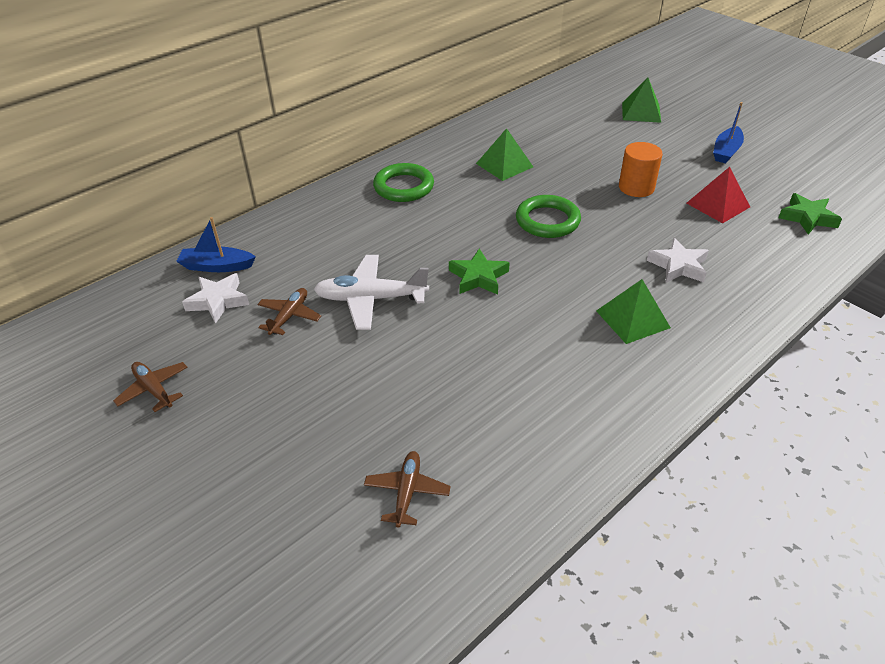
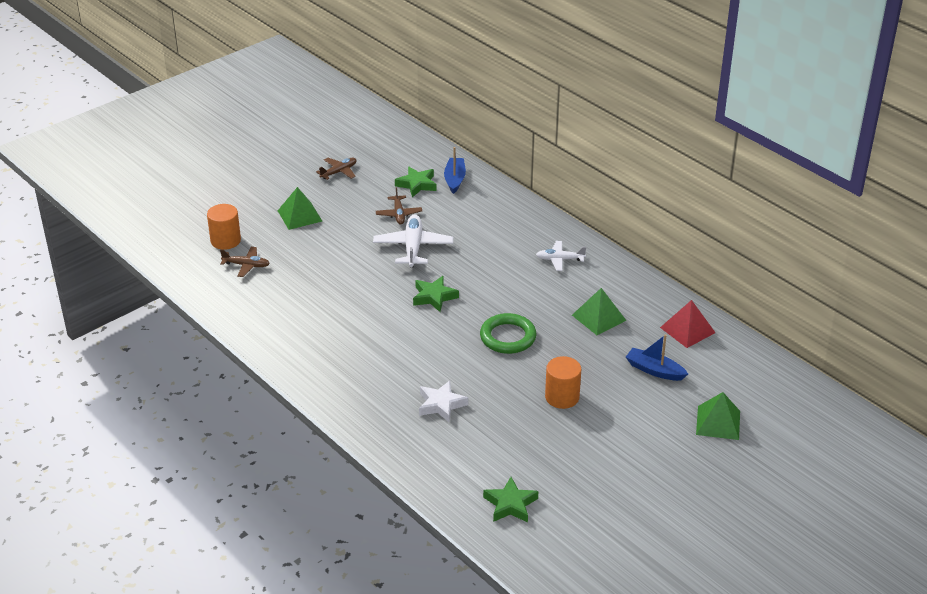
camera: 90 degrees right, 5 degrees down
white star [182,273,249,324] -> green star [395,166,437,197]
brown plane [257,288,321,335] -> brown plane turned 60 degrees clockwise [376,187,422,224]
green ring [373,163,434,202] -> white plane [536,241,586,271]
green pyramid [596,279,671,344] -> green pyramid moved to [278,187,322,230]
red pyramid [686,167,750,223] -> red pyramid moved to [660,300,716,348]
blue boat [713,102,744,163] -> blue boat moved to [626,334,688,381]
none -> orange cylinder [207,204,241,250]

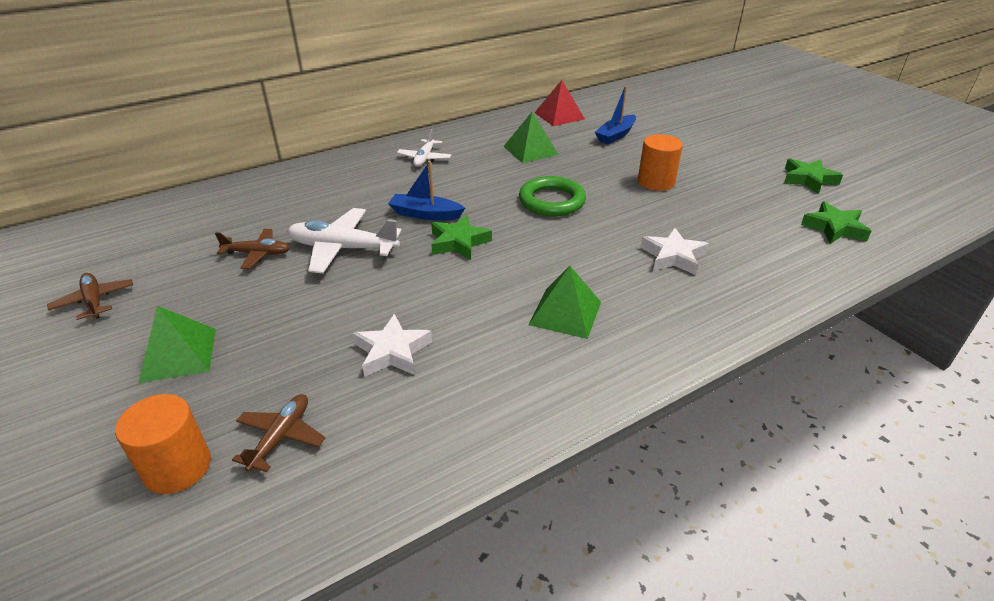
camera: 80 degrees left, 0 degrees up
green star [395,166,437,197] -> green star moved to [784,159,843,194]
blue boat [444,147,466,194] -> blue boat moved to [388,161,465,221]
green pyramid [696,392,740,440] -> green pyramid moved to [529,266,601,339]
none -> white star [353,314,432,377]

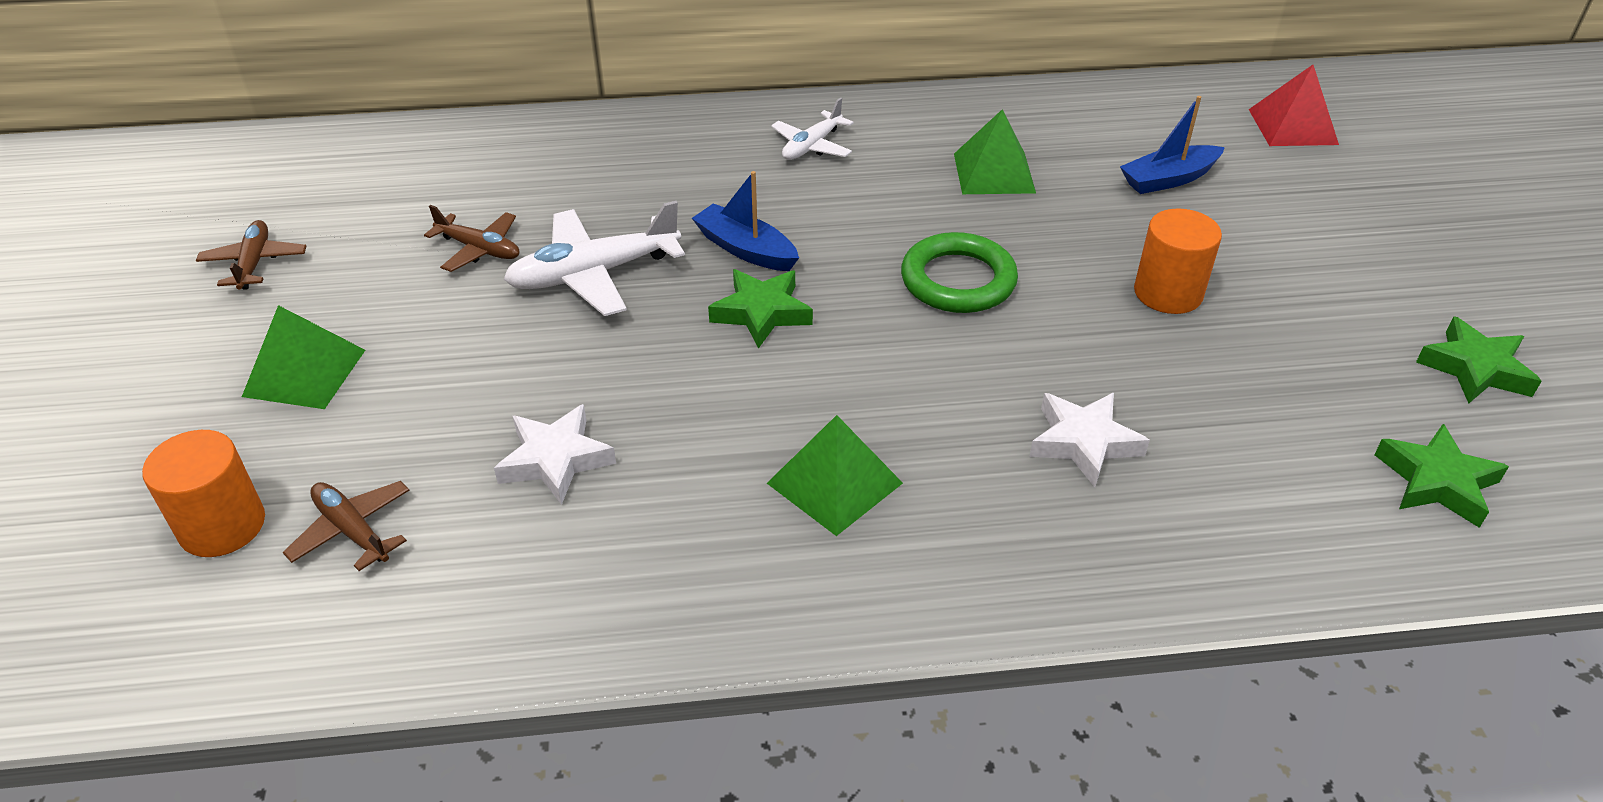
camera: 25 degrees right, 5 degrees up
brown plane [232,394,325,472] -> brown plane turned 90 degrees counterclockwise [283,481,410,571]
white plane [287,208,402,274] -> white plane turned 60 degrees counterclockwise [503,201,685,316]
red pyramid [535,80,585,126] -> red pyramid moved to [1248,65,1339,146]

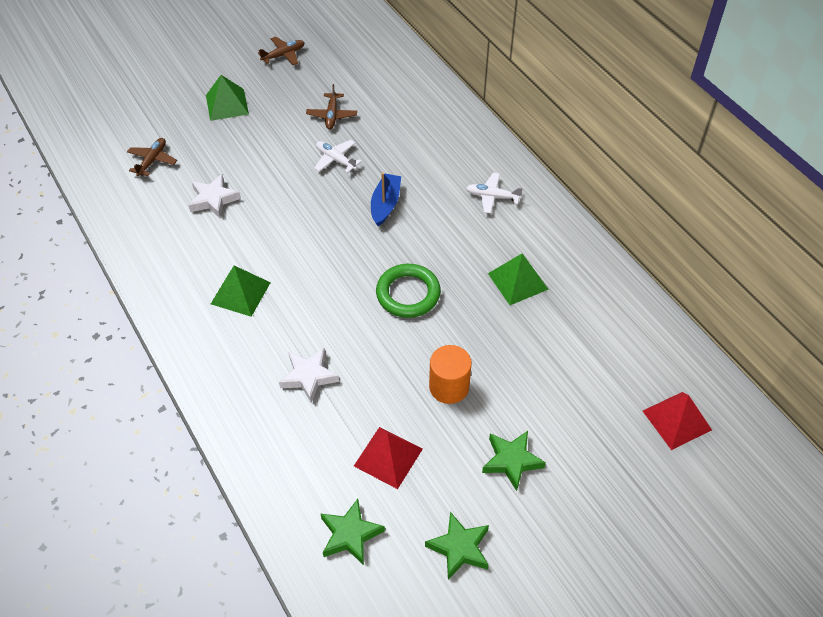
camera: 65 degrees right, 10 degrees up
orange cylinder [142,430,265,557] -> none
white plane [503,201,685,316] -> white plane [314,140,362,173], size x0.60
green star [708,269,813,349] -> green star moved to [482,431,546,491]
blue boat [1120,96,1225,194] -> none
none -> red pyramid [354,427,423,489]

